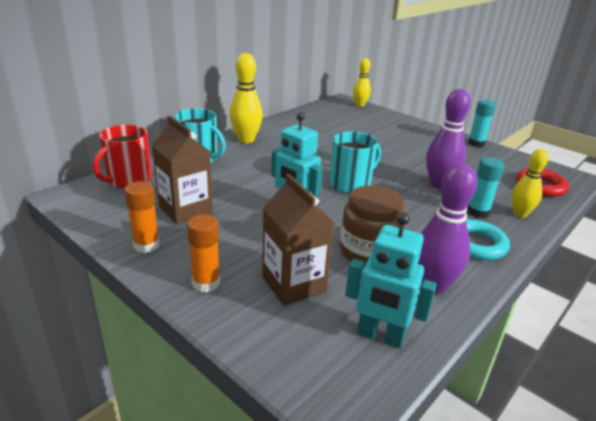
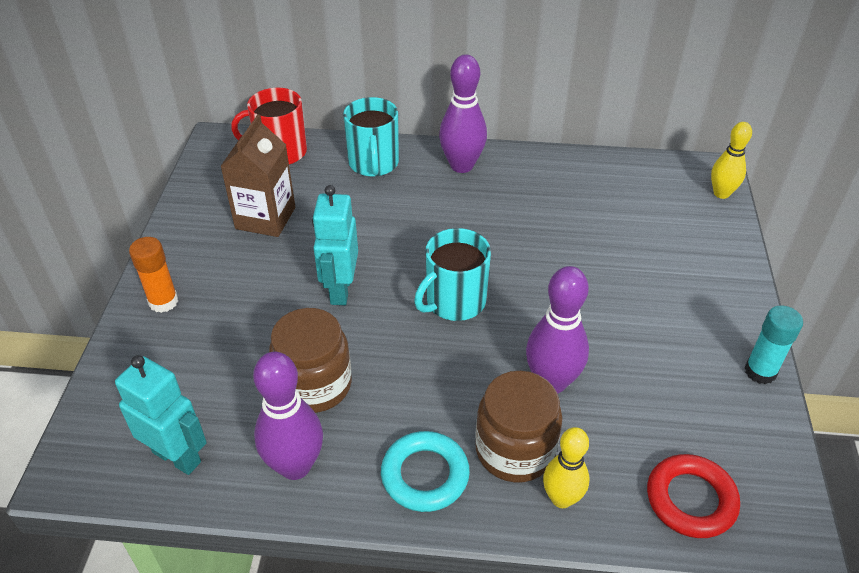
camera: 55 degrees right, 15 degrees up
orange glue stick [124,181,160,253] -> none
yellow bowling pin [229,53,263,143] -> purple bowling pin [439,54,487,173]
brown carton [262,174,335,306] -> none
turquoise mug [330,131,381,194] -> turquoise mug turned 120 degrees clockwise [414,228,491,321]
turquoise robot [345,213,437,348] -> turquoise robot turned 135 degrees clockwise [115,355,207,475]
turquoise glue stick [467,157,504,218] -> brown jar [475,371,562,482]

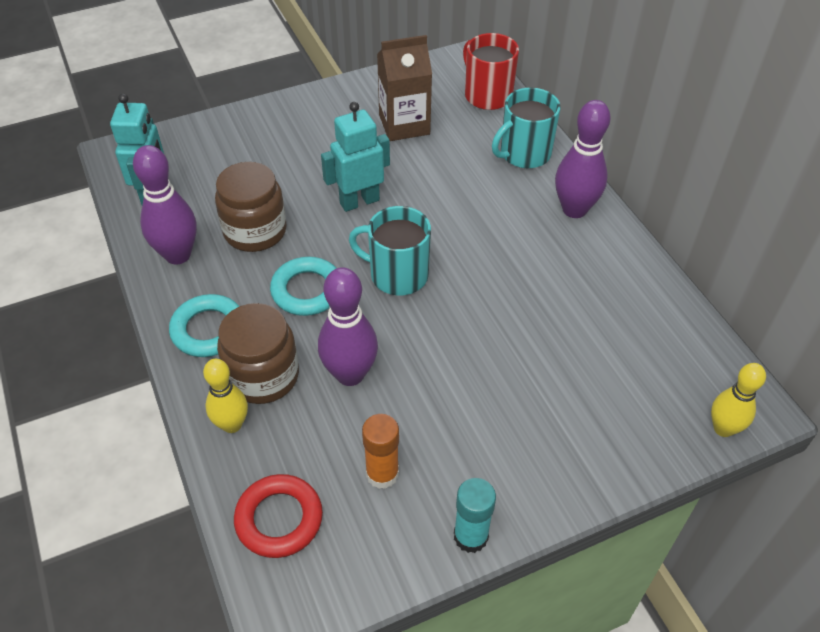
camera: 60 degrees right, 5 degrees up
orange glue stick [129,237,178,313] -> orange glue stick moved to [362,414,399,489]
none -> turquoise ring [270,257,336,316]

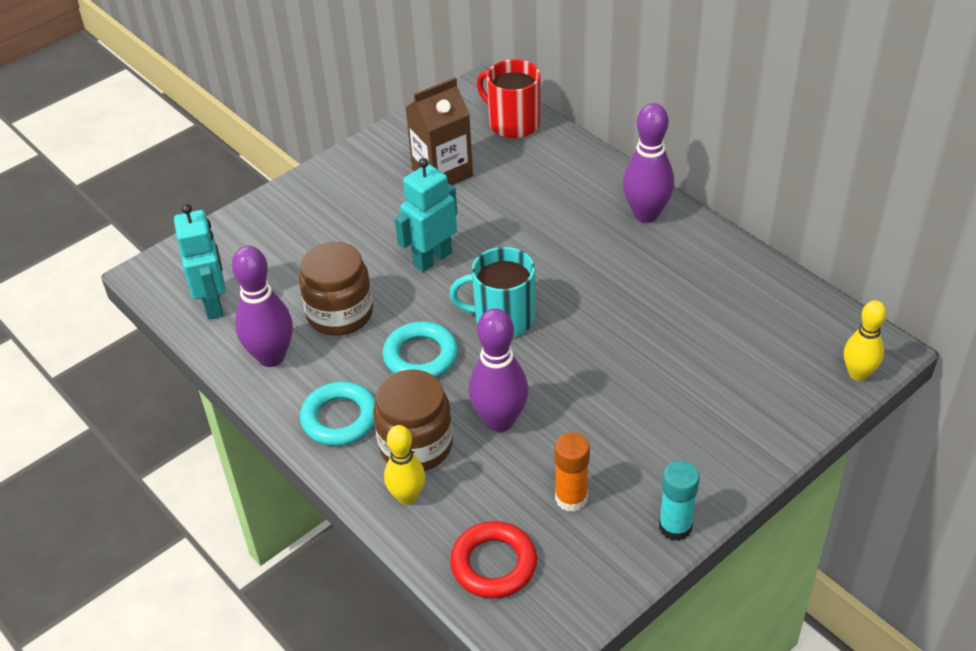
camera: 15 degrees left, 5 degrees down
turquoise mug [492,87,561,168] -> none

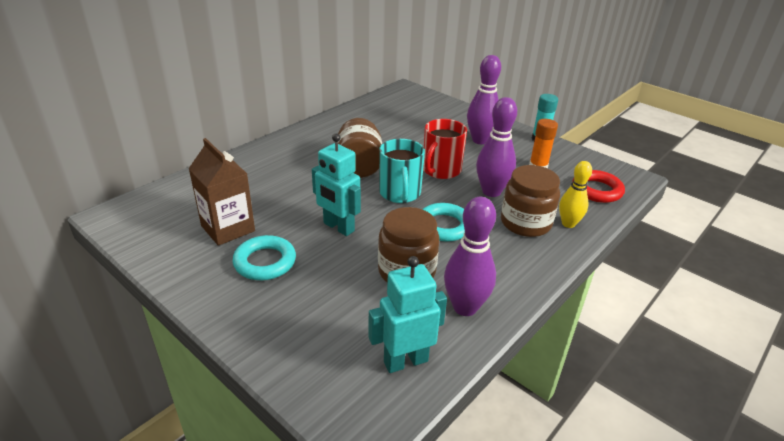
camera: 100 degrees left, 10 degrees down
turquoise ring [300,381,376,446] -> turquoise ring moved to [233,235,296,280]
red mug [477,59,541,138] -> red mug moved to [423,119,467,179]
purple bowling pin [623,103,674,223] -> purple bowling pin moved to [467,55,501,144]
yellow bowling pin [844,300,886,381] -> none
none -> brown jar [338,118,382,178]

